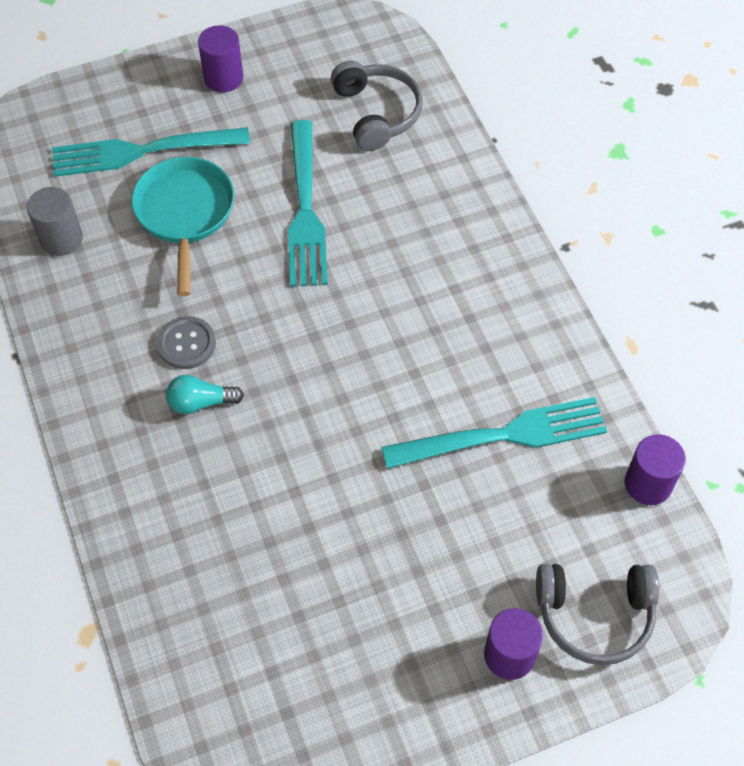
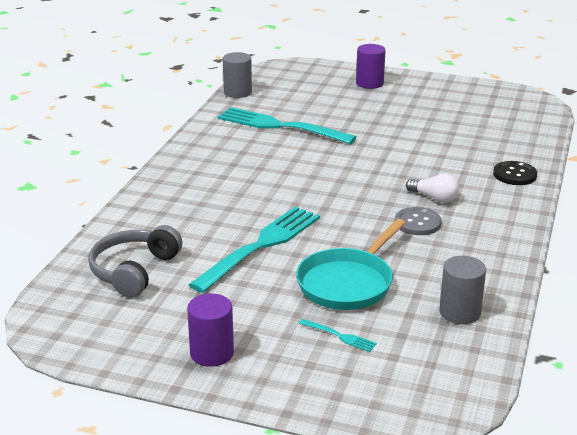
camera: 140 degrees left, 30 degrees down
turquoise fork [52,127,250,177] -> turquoise fork [298,319,377,352], size x0.40
turquoise light bulb [166,375,244,414] -> white light bulb [406,173,459,203]
grey headphones [536,564,659,665] -> none
purple cylinder [625,434,686,505] -> grey cylinder [223,52,252,98]
none -> black button [493,161,537,185]

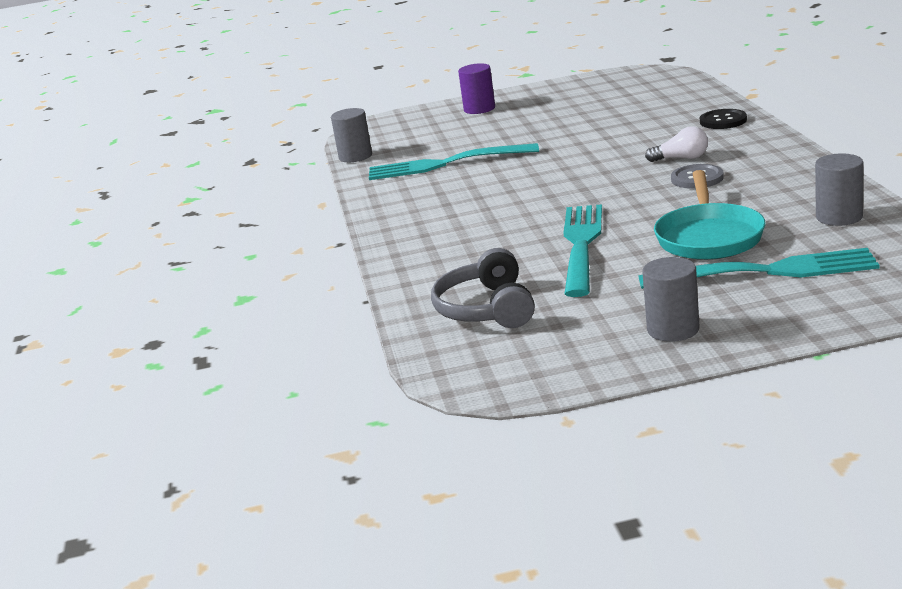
camera: 25 degrees left, 5 degrees down
purple cylinder [187,294,234,367] -> grey cylinder [642,257,699,342]
turquoise fork [298,319,377,352] -> turquoise fork [638,248,879,289], size x2.47

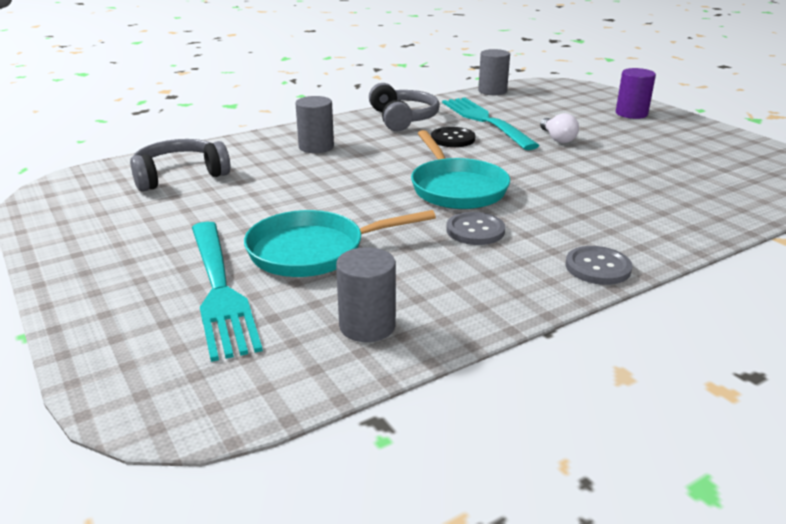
camera: 65 degrees right, 5 degrees up
turquoise fork [563,204,602,297] -> none
grey cylinder [642,257,699,342] -> grey cylinder moved to [296,96,334,153]
white light bulb [645,126,708,162] -> white light bulb moved to [540,113,579,143]
black button [700,109,747,129] -> black button moved to [431,127,476,147]
none -> grey headphones [369,83,440,131]
none -> turquoise pan [411,130,510,209]
none -> grey button [566,246,632,285]

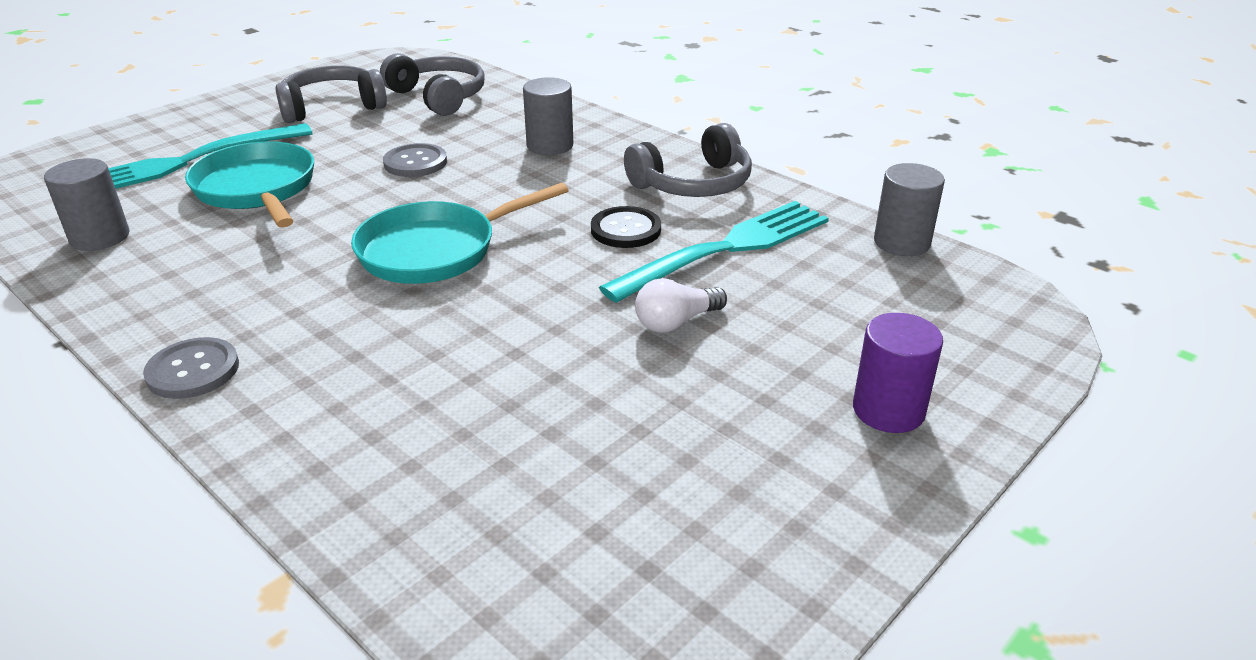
camera: 75 degrees right, 5 degrees up
grey button [446,212,505,245] -> grey button moved to [383,143,447,177]
none -> grey headphones [275,65,387,123]

